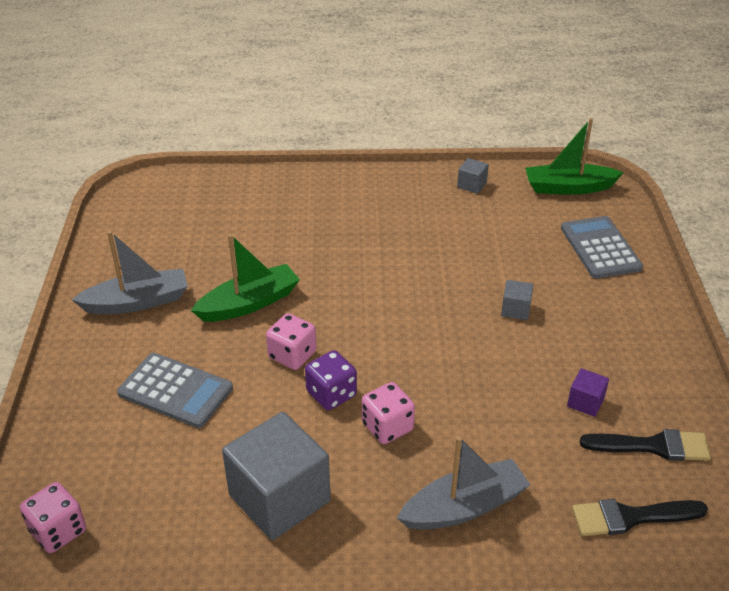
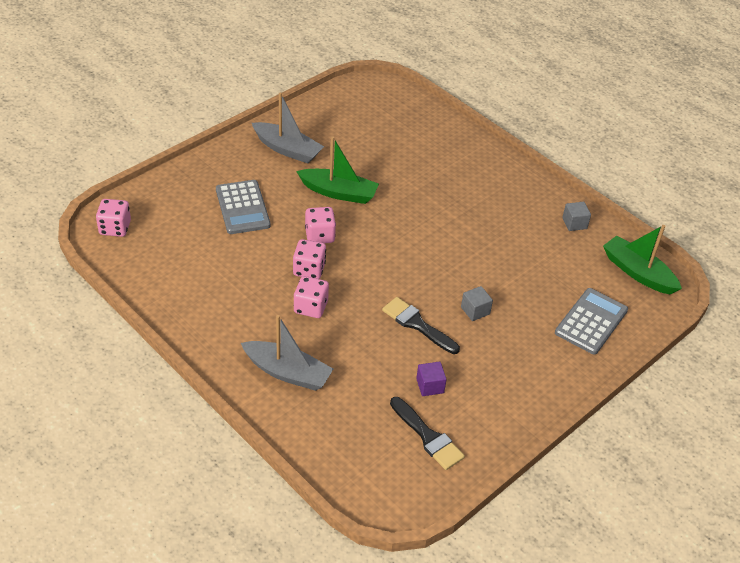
camera: 45 degrees right, 5 degrees up
grey cube [222,412,331,540] -> none
purple dice [305,350,357,410] -> pink dice [293,239,326,279]
black brush [572,499,708,536] -> black brush moved to [382,297,460,354]

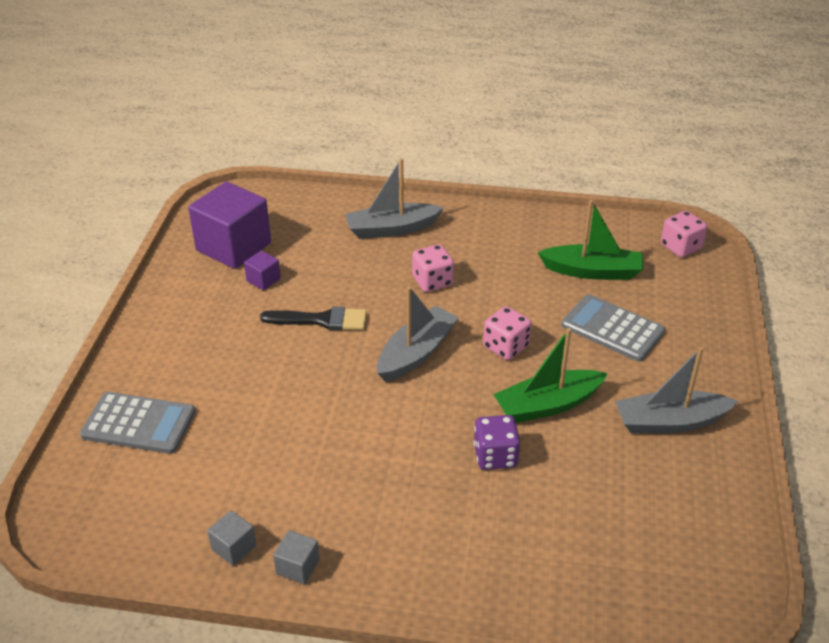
camera: 145 degrees right, 5 degrees down
pink dice [293,239,326,279] -> none
black brush [390,397,465,470] -> purple cube [188,181,271,269]
grey cube [461,286,493,321] -> grey cube moved to [273,530,320,585]
grey calculator [555,288,628,355] -> grey calculator turned 75 degrees counterclockwise [80,392,195,454]
green boat [603,225,682,295] -> green boat moved to [537,200,643,280]
none -> grey boat [377,287,459,382]
none -> purple dice [474,415,520,470]

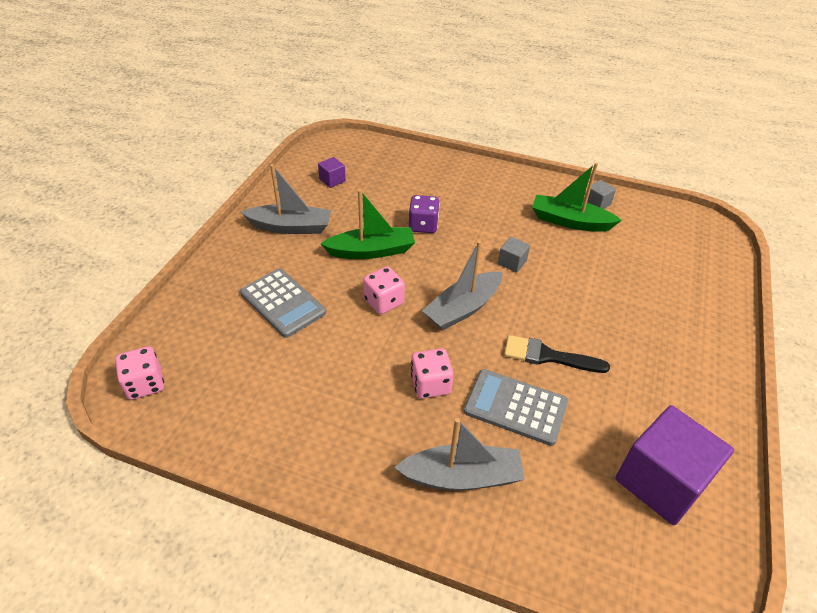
camera: 170 degrees left, 5 degrees up
grey calculator [80,392,195,454] -> grey calculator moved to [464,369,568,446]
purple cube [244,251,281,291] -> purple cube moved to [318,157,346,188]
grey cube [273,530,320,585] -> grey cube moved to [498,237,530,273]
green boat [537,200,643,280] -> green boat moved to [532,163,622,232]

